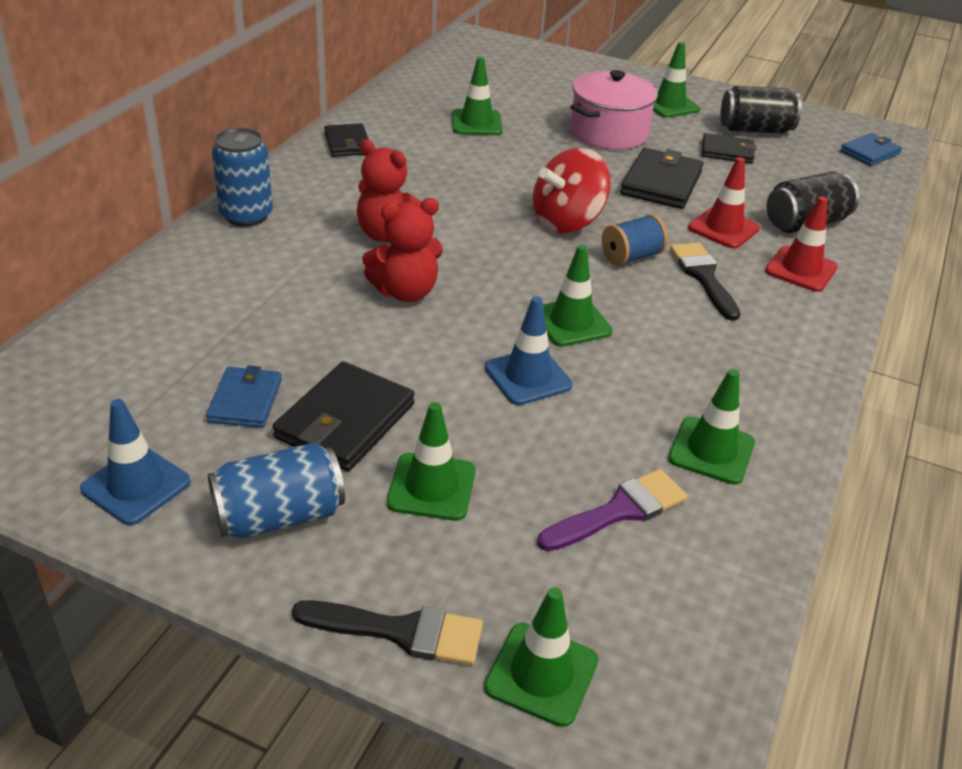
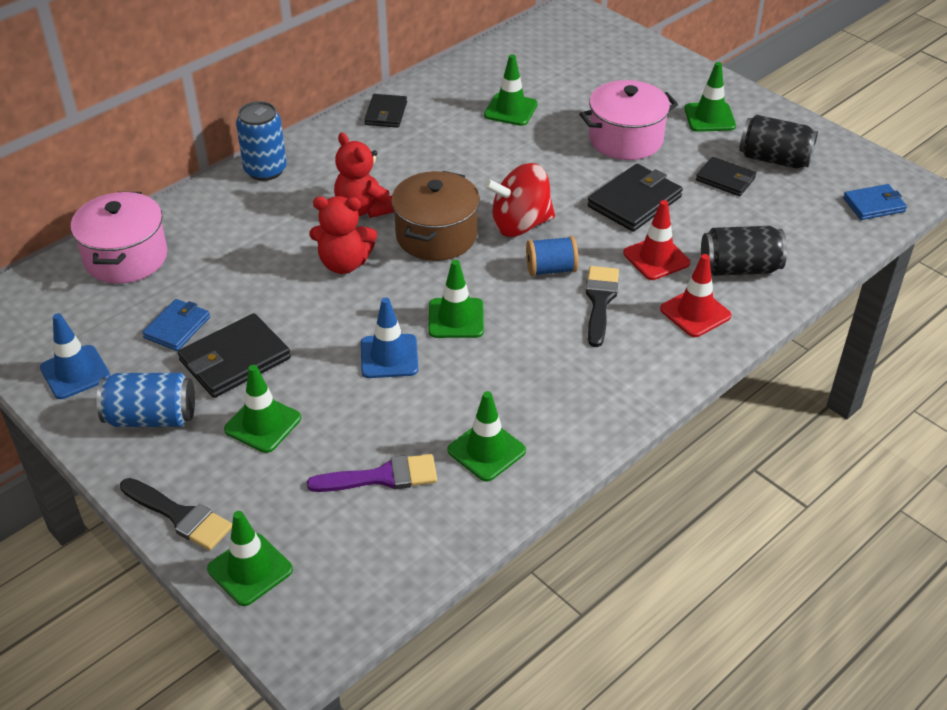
camera: 25 degrees right, 5 degrees up
none -> pink pot [71,192,168,284]
none -> brown pot [391,171,480,261]

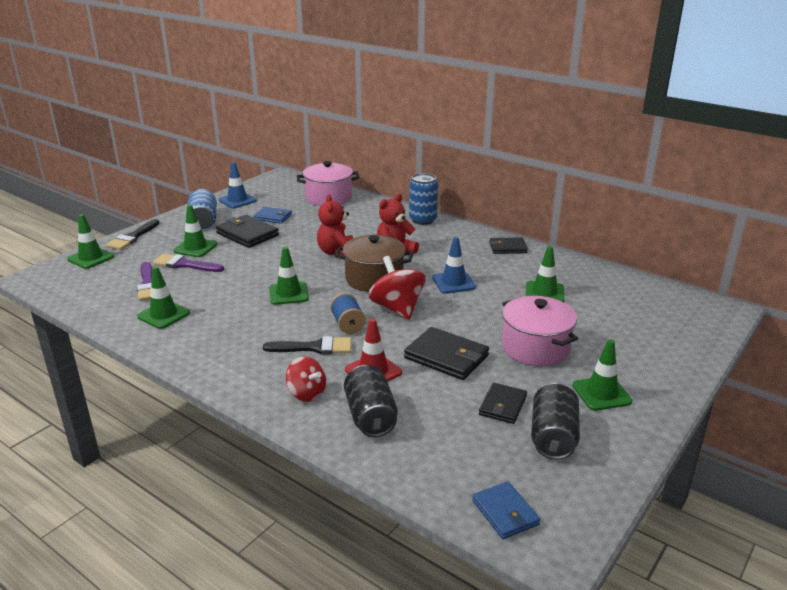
camera: 80 degrees right, 15 degrees down
blue traffic cone [361,297,419,378] -> blue traffic cone moved to [432,237,476,294]
red traffic cone [660,254,732,337] -> red spinning top [286,357,326,402]
none -> purple brush [153,254,224,272]

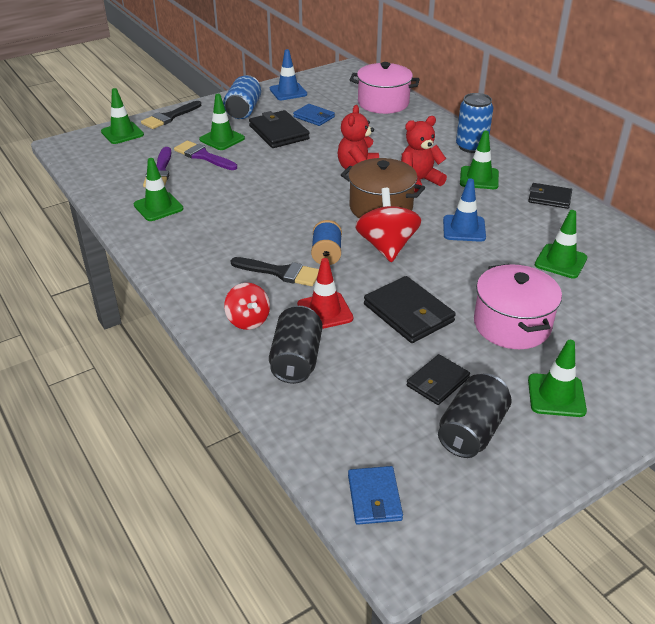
camera: 20 degrees right, 10 degrees up
green traffic cone [269,247,309,305] -> green traffic cone moved to [460,130,499,189]

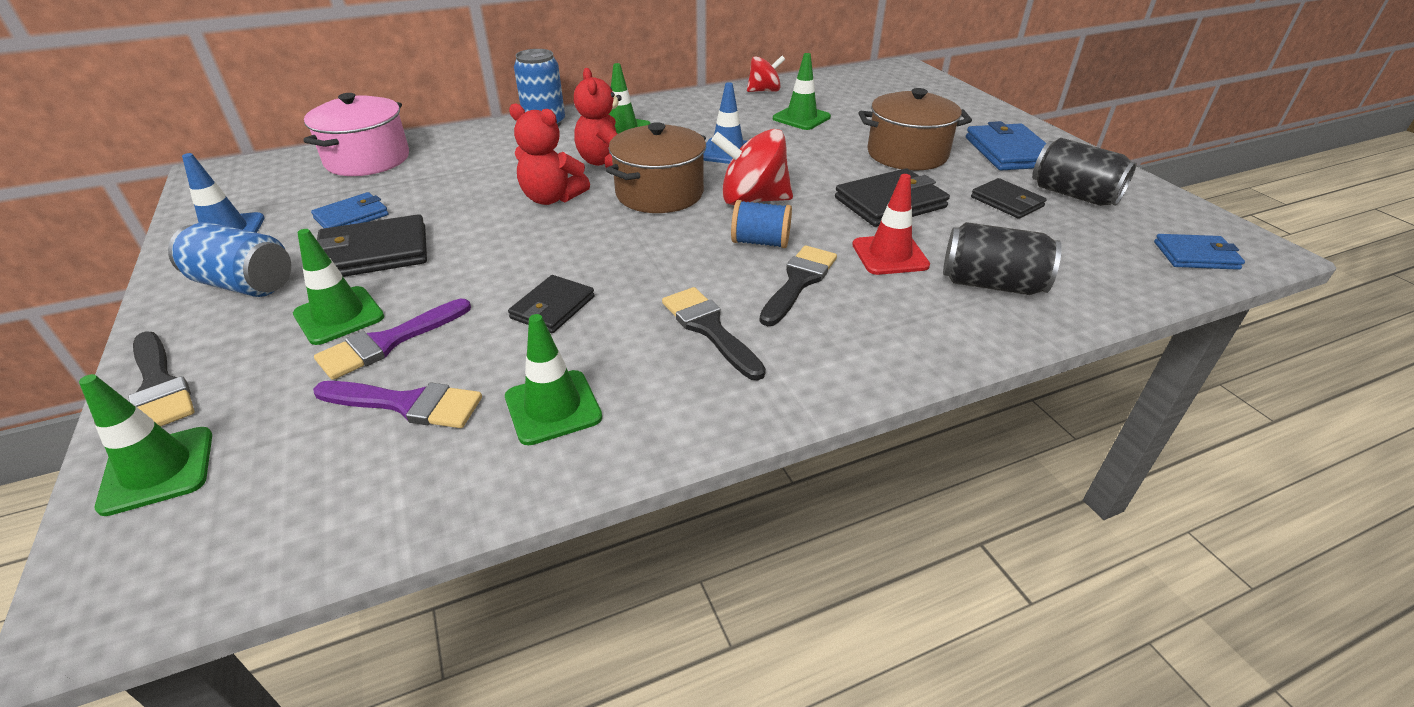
camera: 80 degrees left, 0 degrees up
red spinning top [224,283,270,330] -> red spinning top moved to [747,56,785,92]
pink pot [474,264,562,349] -> brown pot [859,88,972,170]
black wallet [528,183,572,209] -> black wallet moved to [508,275,595,333]
green traffic cone [528,340,587,417] -> blue wallet [966,121,1046,170]
none -> black brush [662,287,766,380]

